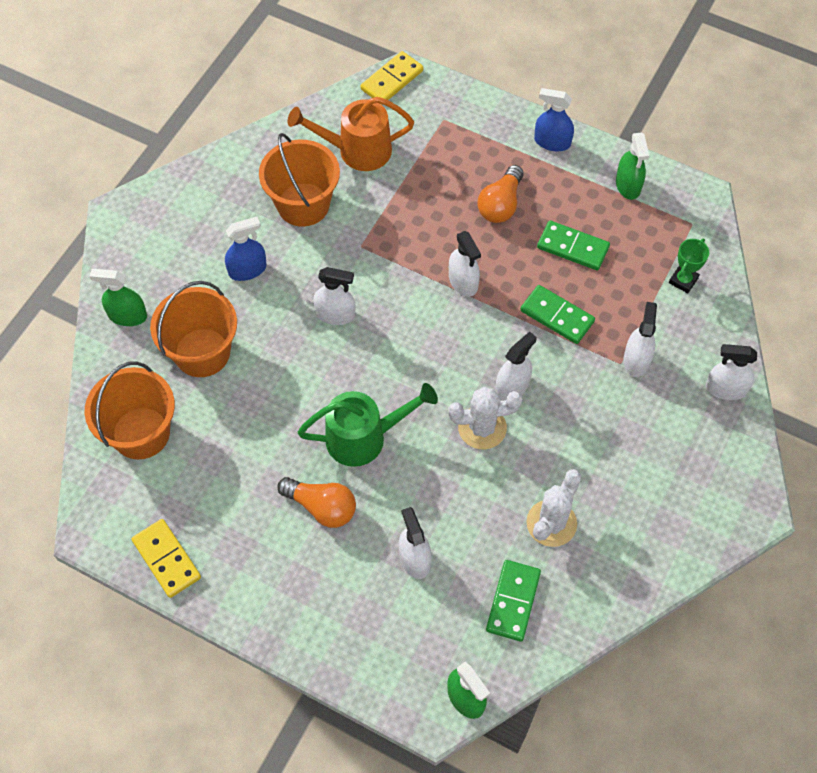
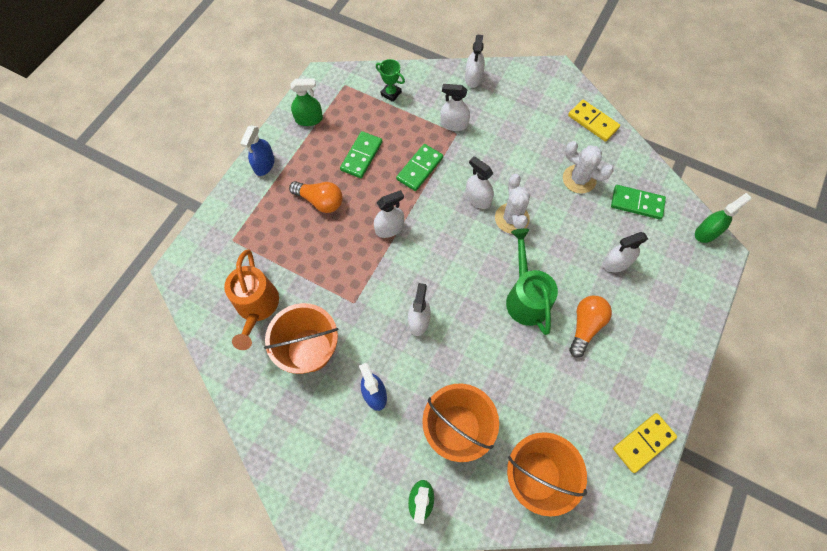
camera: 90 degrees left, 5 degrees up
yellow domino [361,51,423,105] -> yellow domino moved to [568,99,620,142]

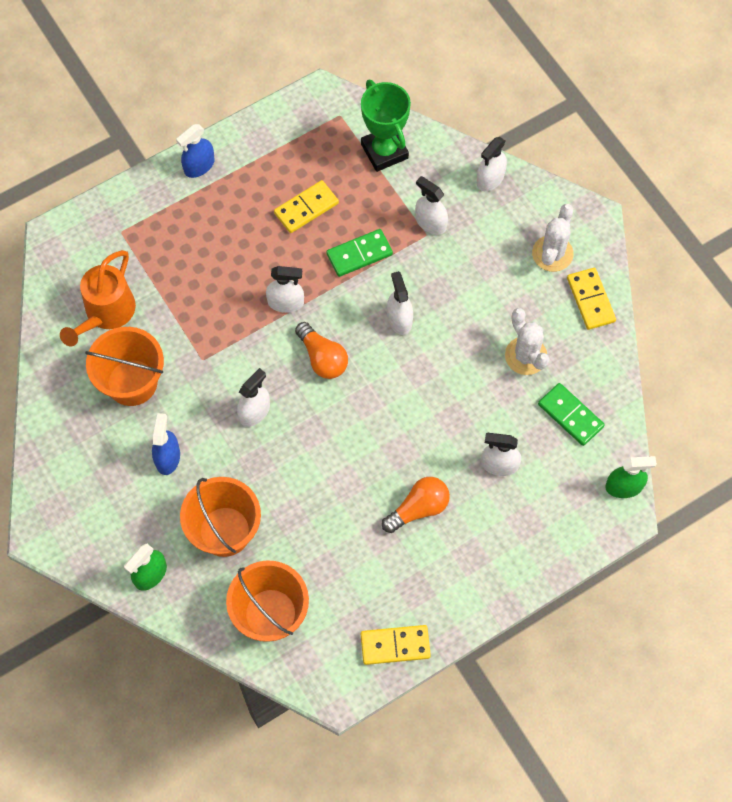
camera: 30 degrees right, 0 degrees up
orange light bulb [289,181,343,213] -> orange light bulb moved to [295,322,348,379]
green spray bottle [290,78,323,126] -> none
green domino [340,131,382,178] -> yellow domino [274,180,339,233]
green trophy [376,59,405,102] -> green trophy [361,80,411,172], size x1.85
white cactus [495,174,530,234] -> white cactus moved to [532,204,574,272]
green watering can [506,228,558,335] -> none

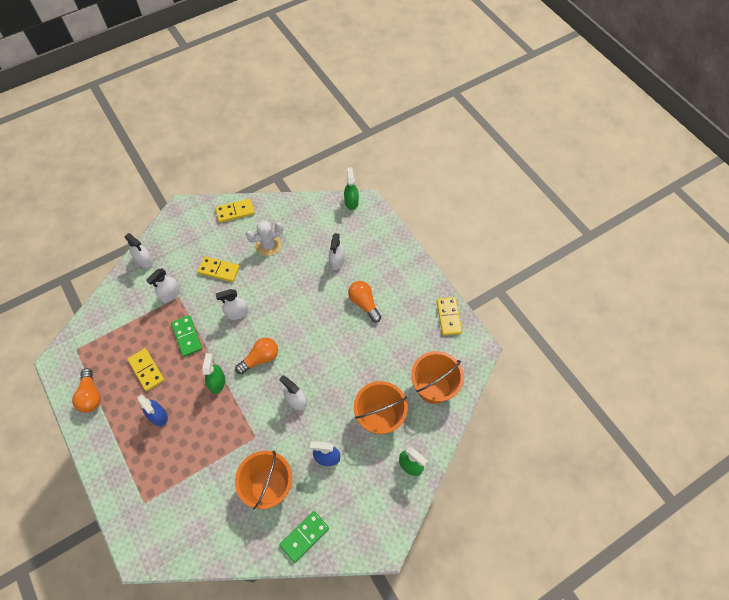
camera: 90 degrees left, 5 degrees down
orange watering can [60,250,136,346] -> none
blue spray bottle [176,124,215,178] -> blue spray bottle moved to [137,394,168,426]
white spray bottle [266,266,304,313] -> green spray bottle [202,353,225,394]
green trophy [361,80,411,172] -> none
white cactus [532,204,574,272] -> none
green domino [538,383,605,446] -> green domino moved to [279,511,329,563]
none -> orange light bulb [72,368,101,413]
none -> yellow domino [198,257,240,282]

